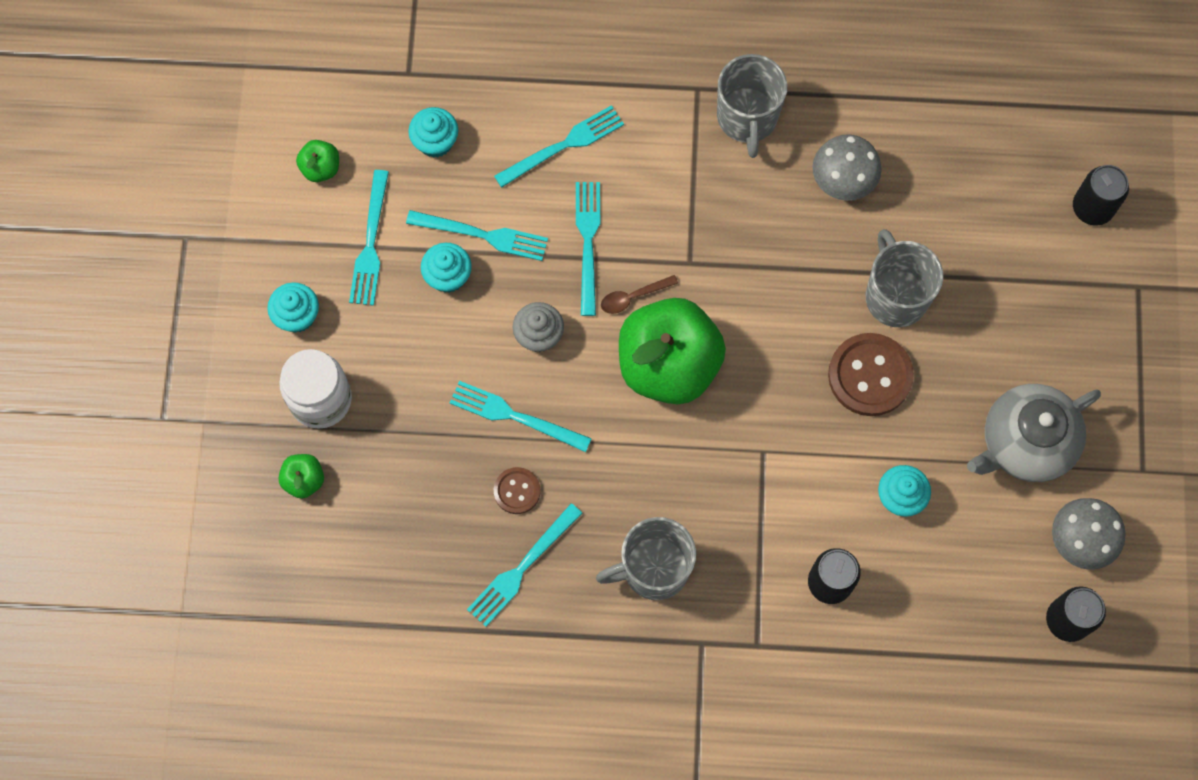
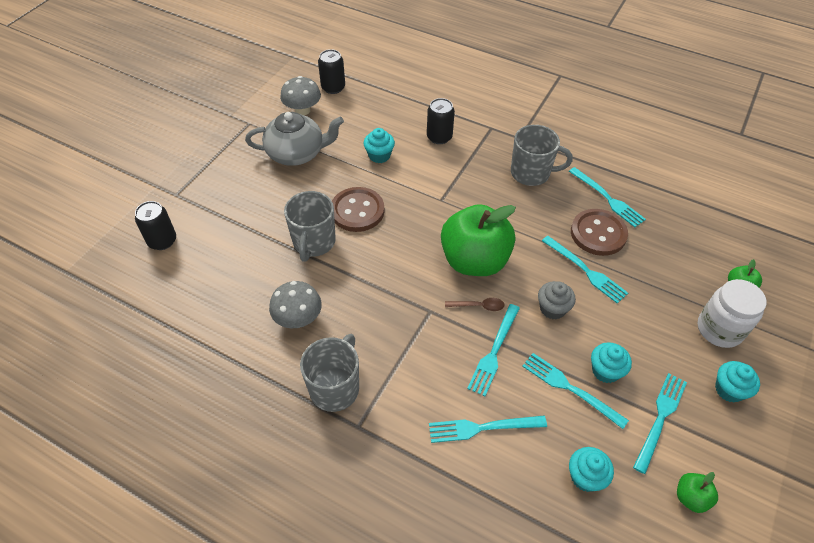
camera: 155 degrees left, 20 degrees down
turquoise fork [467,503,583,627] -> turquoise fork turned 75 degrees clockwise [569,167,646,227]
brown button [494,467,541,514] -> brown button [571,209,628,256], size x1.82

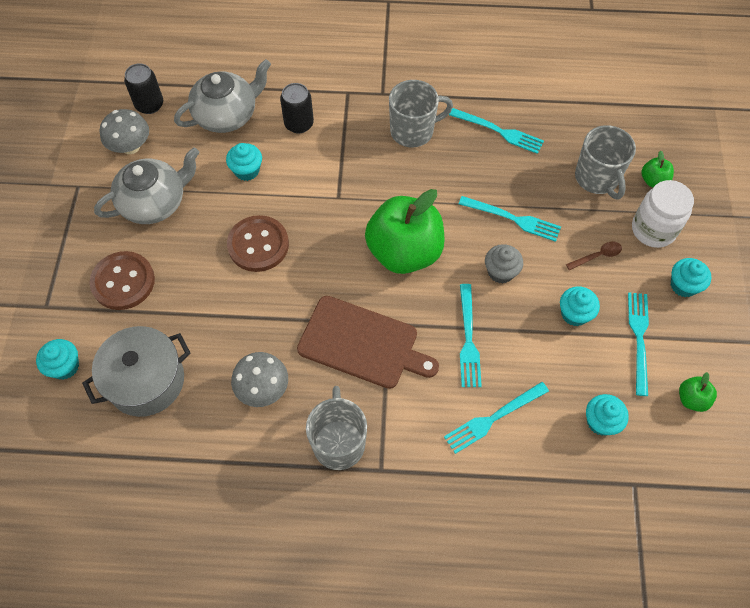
camera: 25 degrees left, 10 degrees up
black can [135,201,176,250] -> turquoise cupcake [36,339,79,380]
grey mug [284,191,336,262] -> grey mug moved to [575,125,636,200]
brown spoon [445,298,504,311] -> brown spoon moved to [566,241,622,270]
turquoise fork [522,353,629,429] -> none
brown button [571,209,628,256] -> brown button moved to [89,251,155,310]
none -> grey pot [82,326,191,417]
none -> grey teapot [174,59,271,133]
none -> brown cutting board [297,296,439,389]

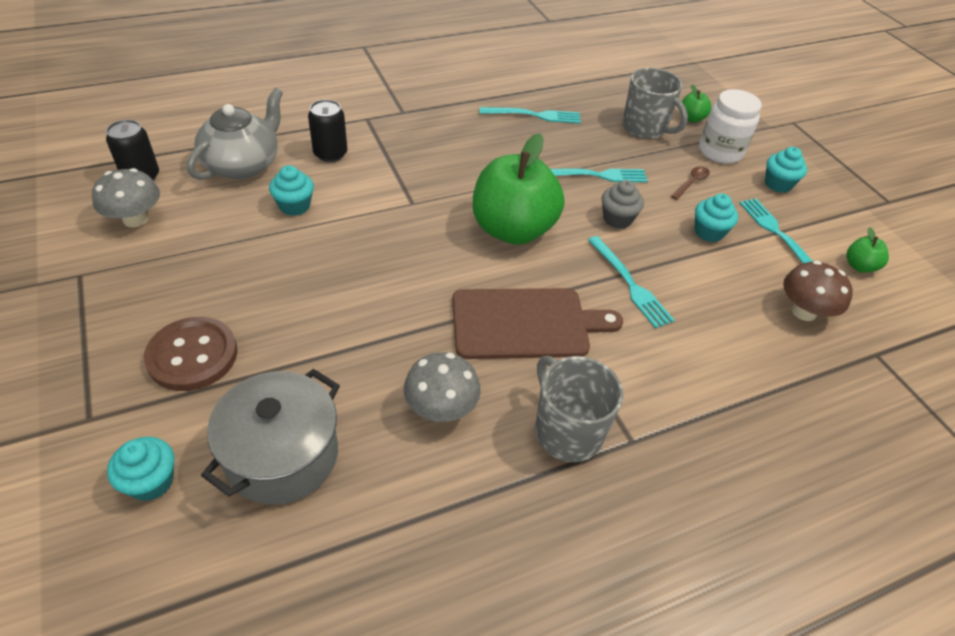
camera: 30 degrees left, 15 degrees down
grey teapot [94,147,200,224] -> none
brown button [227,215,289,272] -> none
grey mug [389,80,453,148] -> none
turquoise fork [444,382,549,454] -> none
turquoise cupcake [586,394,629,436] -> brown mushroom [783,261,853,321]

